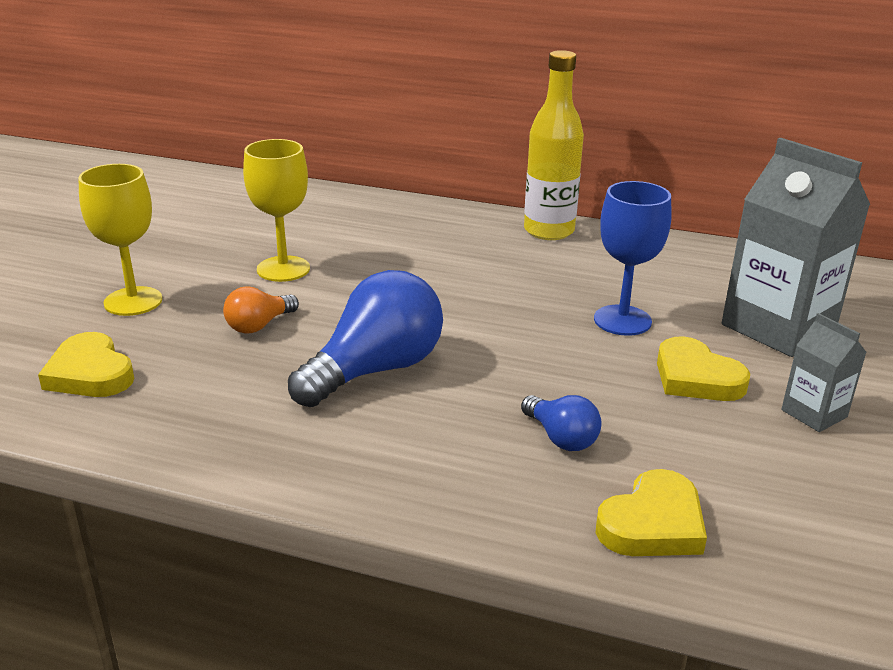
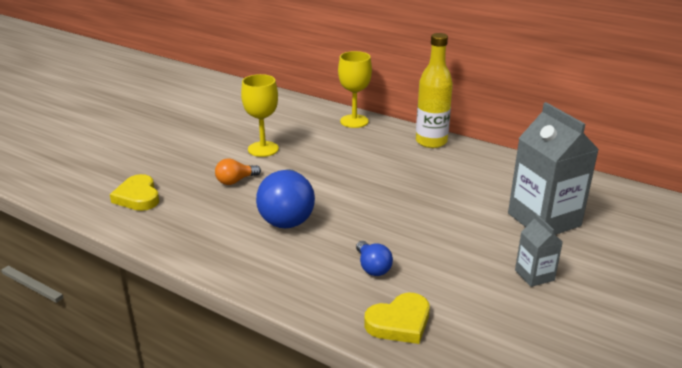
camera: 15 degrees right, 0 degrees up
yellow goblet [78,164,162,316] -> yellow goblet moved to [338,51,372,128]
blue light bulb [288,270,443,407] -> blue light bulb turned 120 degrees clockwise [256,169,315,228]
blue goblet [594,181,672,336] -> none
yellow heart [657,336,750,401] -> none

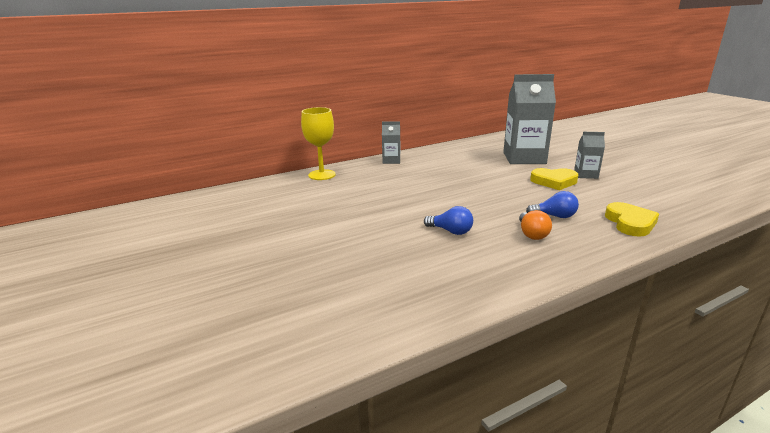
camera: 60 degrees left, 5 degrees down
yellow heart [110,174,159,211] -> yellow heart moved to [530,168,578,190]
orange light bulb [215,158,261,185] -> orange light bulb moved to [519,210,552,240]
yellow goblet [241,74,279,157] -> none
blue light bulb [256,169,315,228] -> blue light bulb [424,206,473,235], size x0.51
yellow bottle [416,33,453,148] -> grey carton [382,121,400,164]

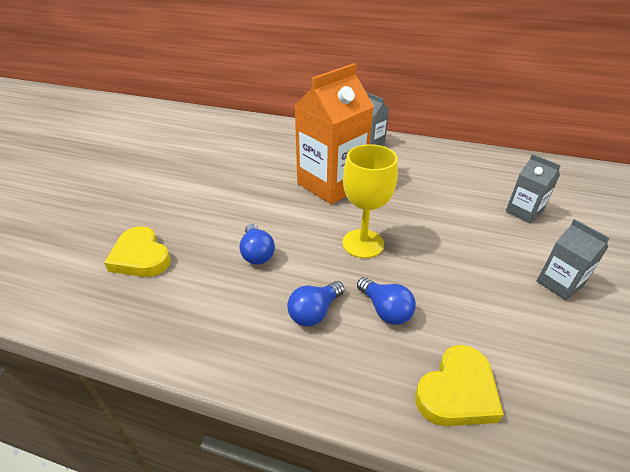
camera: 45 degrees right, 15 degrees up
yellow goblet [301,107,336,180] -> yellow goblet moved to [342,144,398,258]
grey carton [503,74,556,164] -> grey carton [506,154,561,223], size x0.49
orange light bulb [519,210,552,240] -> blue light bulb [287,281,344,327]
yellow heart [530,168,578,190] -> yellow heart moved to [104,226,171,277]
none -> orange carton [294,63,374,204]

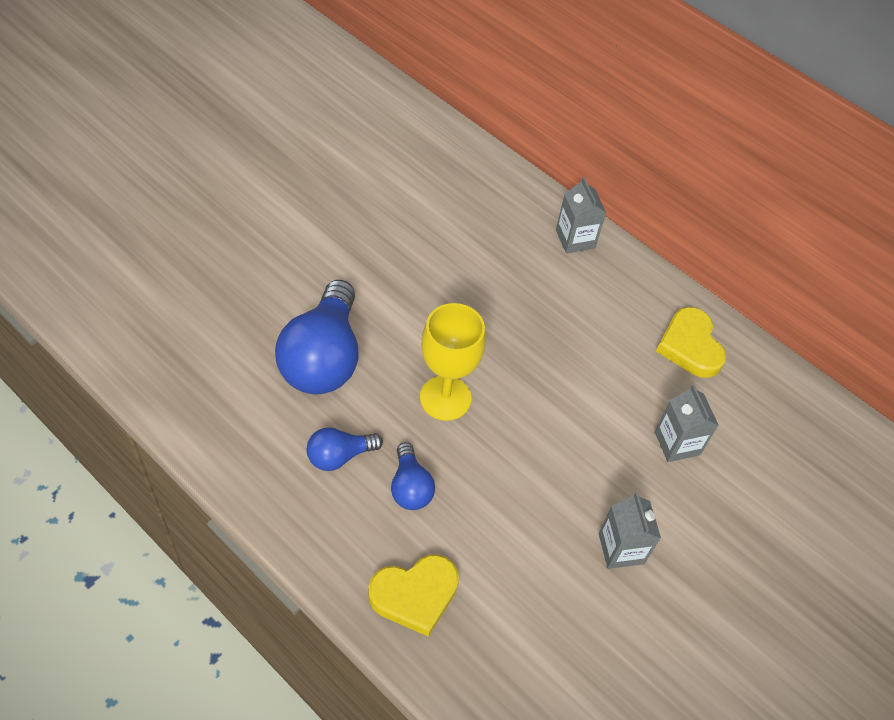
camera: 20 degrees right, 15 degrees up
yellow heart [104,226,171,277] -> yellow heart moved to [656,307,726,378]
blue light bulb [239,224,275,265] -> blue light bulb [275,280,358,394], size x1.98
orange carton [294,63,374,204] -> none

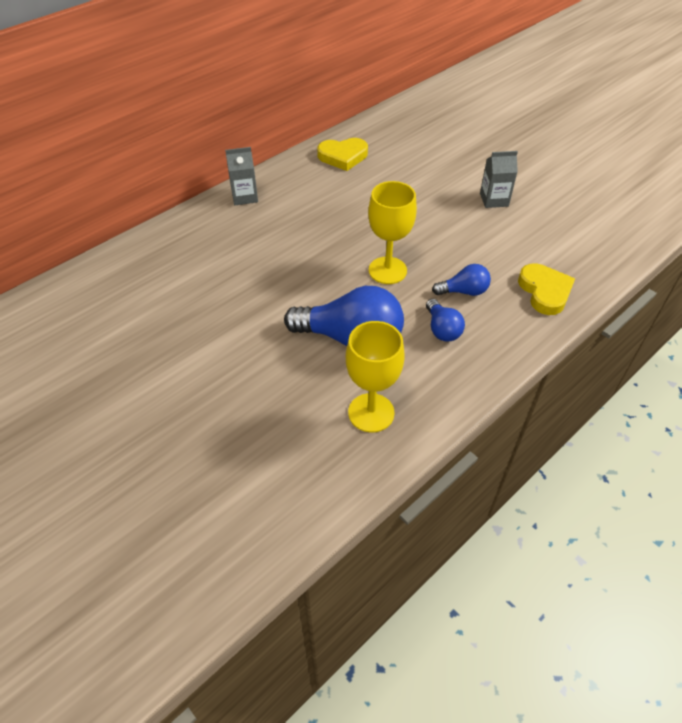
camera: 80 degrees left, 5 degrees down
grey carton [655,385,718,462] -> none
none -> yellow goblet [346,321,405,433]

